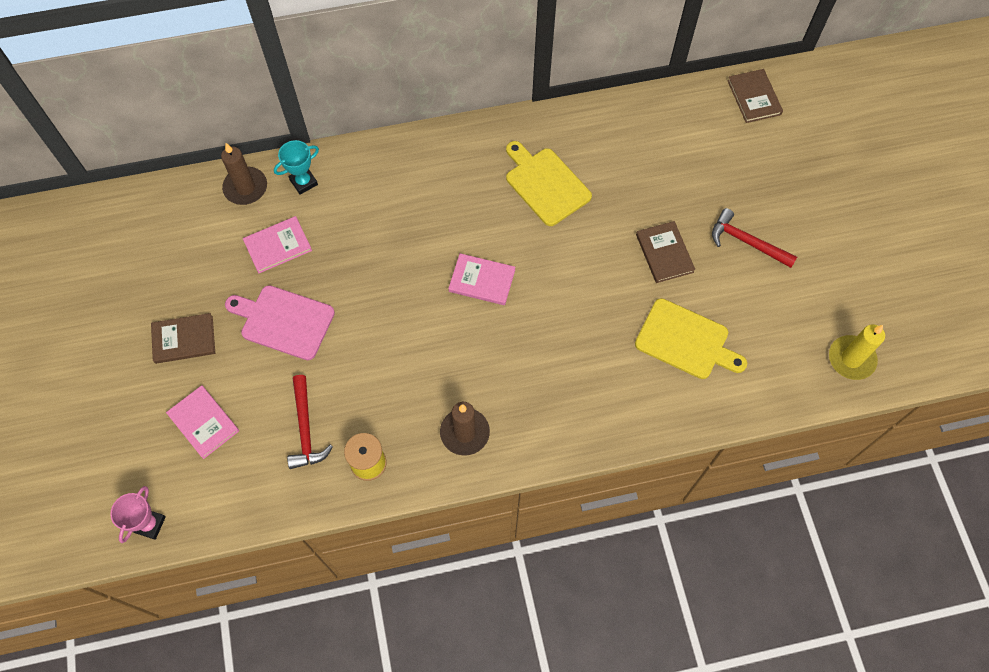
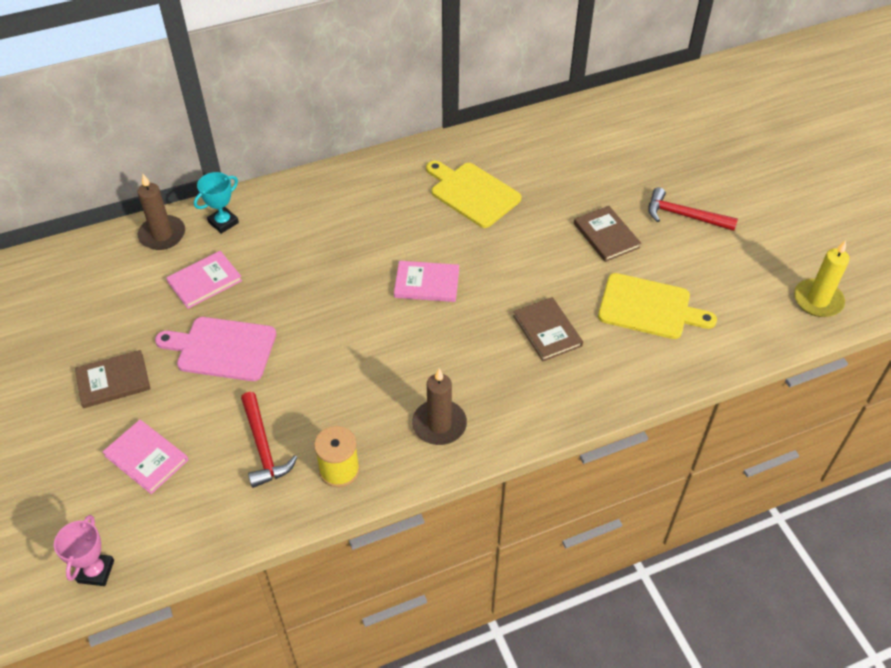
camera: 10 degrees left, 15 degrees down
brown book [727,69,783,123] -> brown book moved to [513,297,583,361]

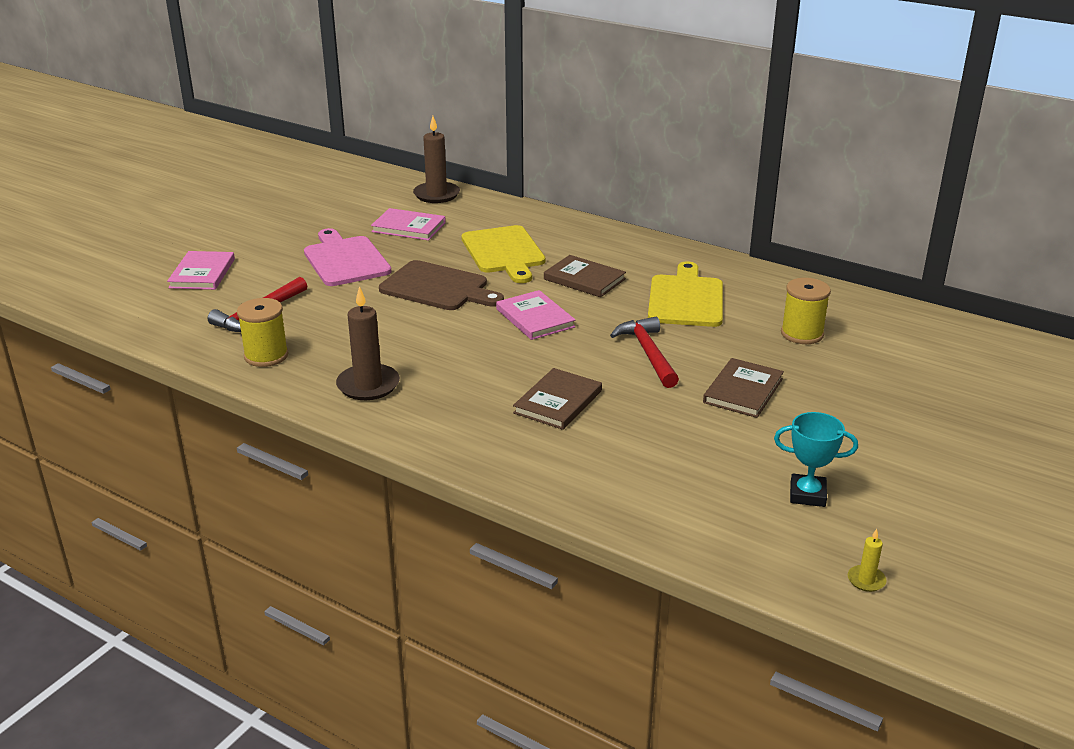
camera: 55 degrees right, 20 degrees down
pink trophy [54,515,114,586] -> none
brown book [75,350,151,408] -> brown book moved to [544,255,626,297]
turquoise trophy [194,172,239,234] -> turquoise trophy moved to [774,412,858,507]
yellow cutting board [598,273,717,339] -> yellow cutting board moved to [461,225,545,283]
red hammer [648,187,738,231] -> red hammer moved to [610,317,679,388]
yellow candle [794,240,850,317] -> yellow candle [848,529,886,592], size x0.47
none -> brown cutting board [379,260,504,310]
none -> yellow spool [781,278,831,344]

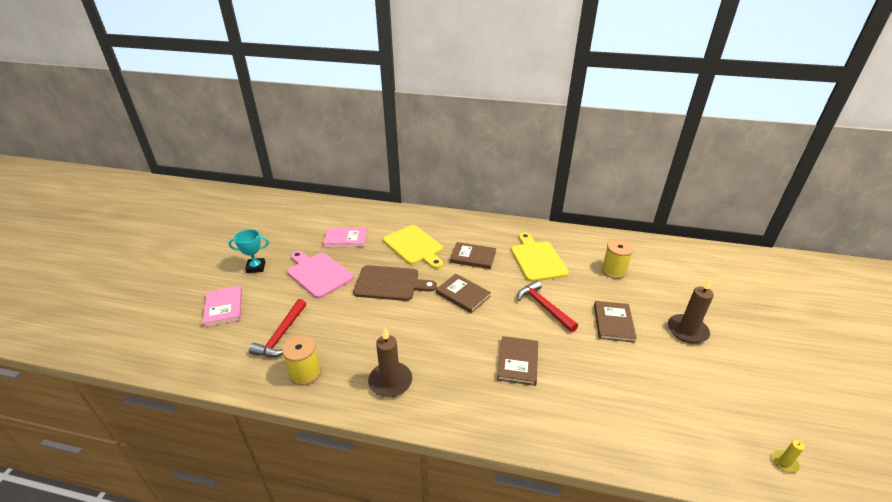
camera: 20 degrees left, 5 degrees up
brown candle [413,116,460,203] -> brown candle moved to [668,278,714,344]
pink book [496,290,575,340] -> brown book [436,274,491,313]
turquoise trophy [774,412,858,507] -> turquoise trophy moved to [228,229,269,273]

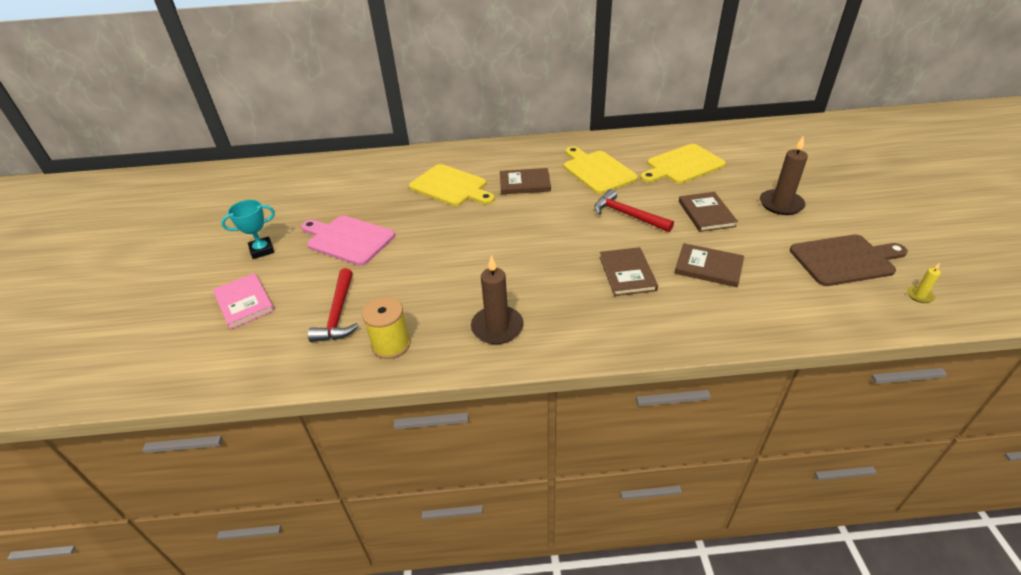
camera: 15 degrees left, 5 degrees up
pink book [323,227,367,247] -> none
brown cutting board [353,265,437,301] -> brown cutting board moved to [790,234,908,286]
brown book [436,274,491,313] -> brown book moved to [675,243,744,287]
yellow spool [601,240,634,279] -> yellow cutting board [640,144,726,184]

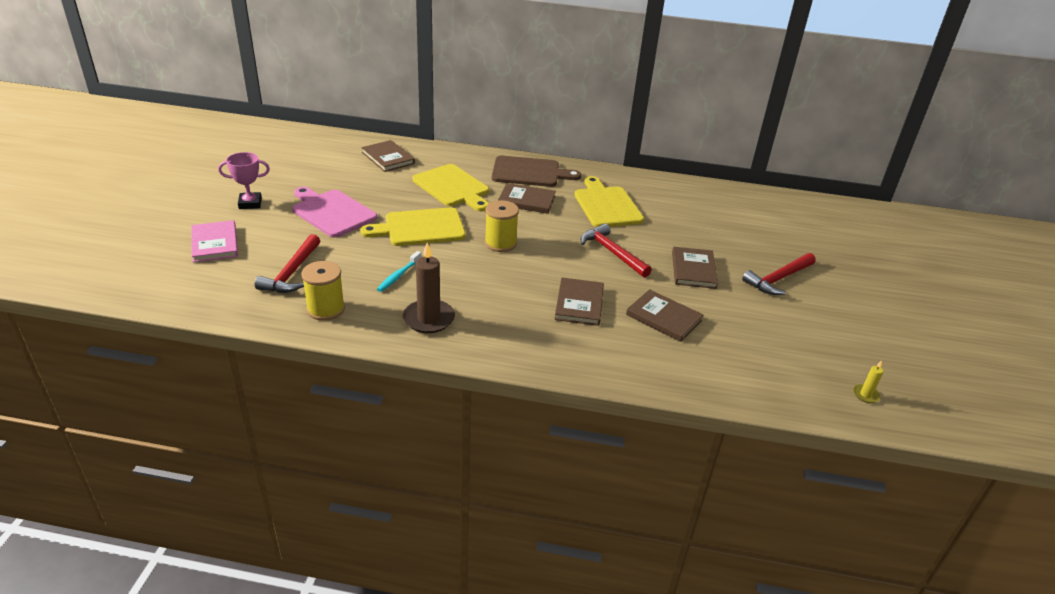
camera: 10 degrees right, 5 degrees down
turquoise trophy [221,200,275,259] -> pink trophy [218,152,270,209]
yellow cutting board [640,144,726,184] -> yellow cutting board moved to [361,207,466,246]
brown candle [760,136,808,215] -> red hammer [742,253,816,295]
brown cutting board [790,234,908,286] -> brown cutting board moved to [492,156,582,187]
none -> brown book [361,140,415,172]
none -> turquoise toothbrush [377,251,422,292]
none -> yellow spool [485,200,519,252]

